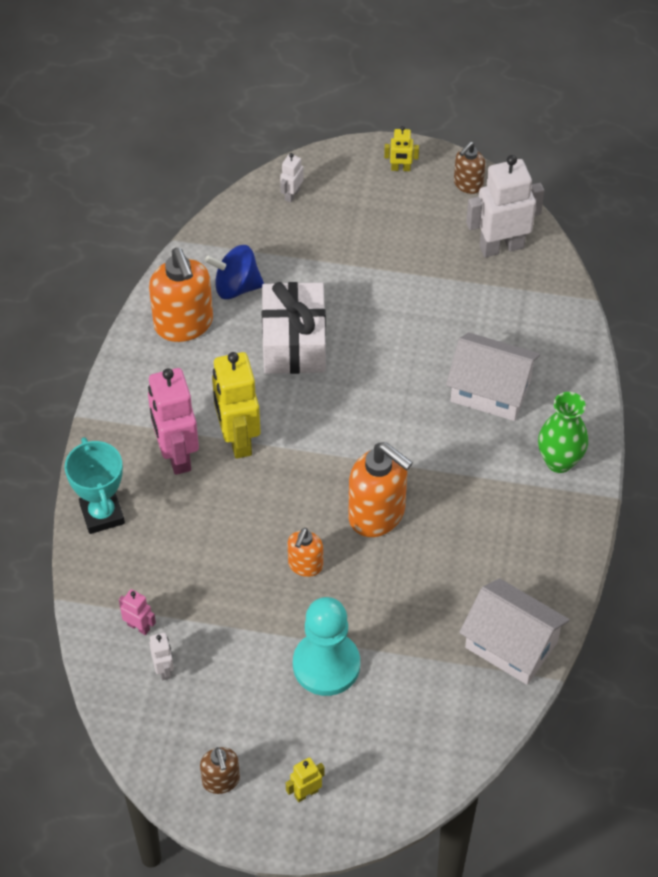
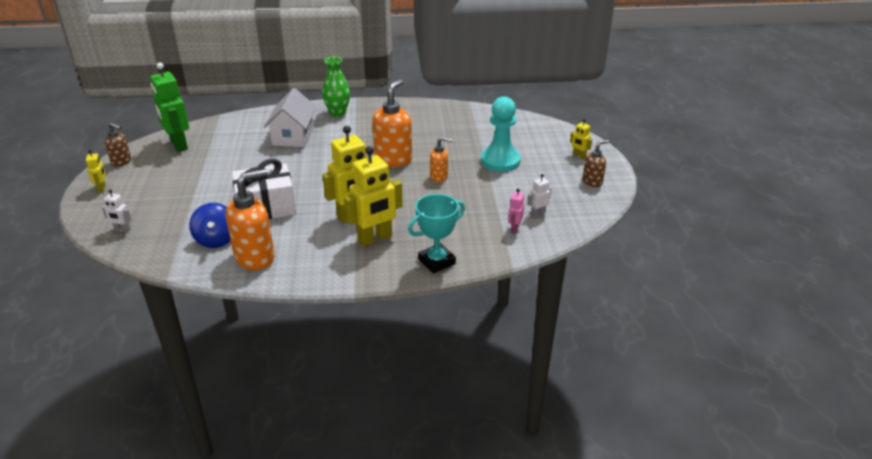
camera: 105 degrees left, 20 degrees down
pink robot [148,368,199,475] -> yellow robot [344,146,403,247]
white house [459,578,570,685] -> none
white robot [466,155,544,257] -> green robot [150,62,189,152]

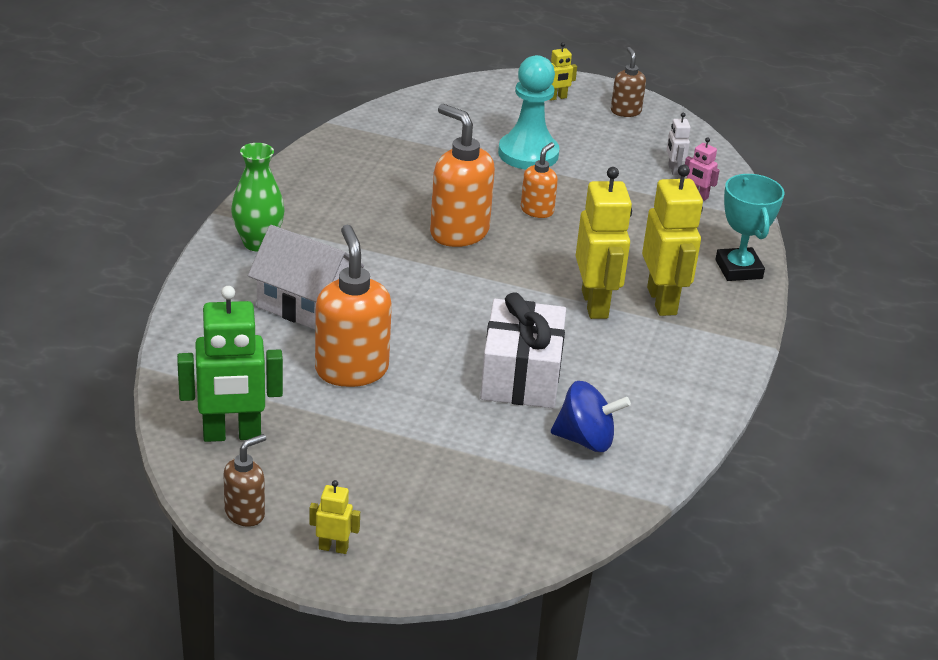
camera: 70 degrees left, 0 degrees up
white robot [102,189,131,232] -> none
orange soap dispenser [226,169,275,270] -> orange soap dispenser moved to [315,225,392,387]

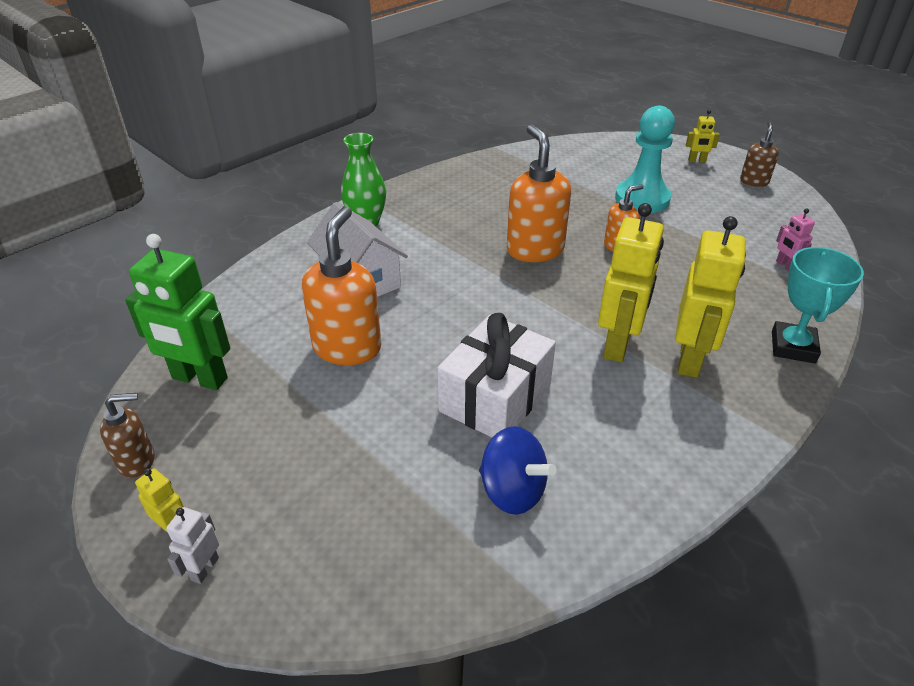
camera: 30 degrees right, 5 degrees up
white robot [666,113,691,175] -> white robot moved to [166,507,219,584]

